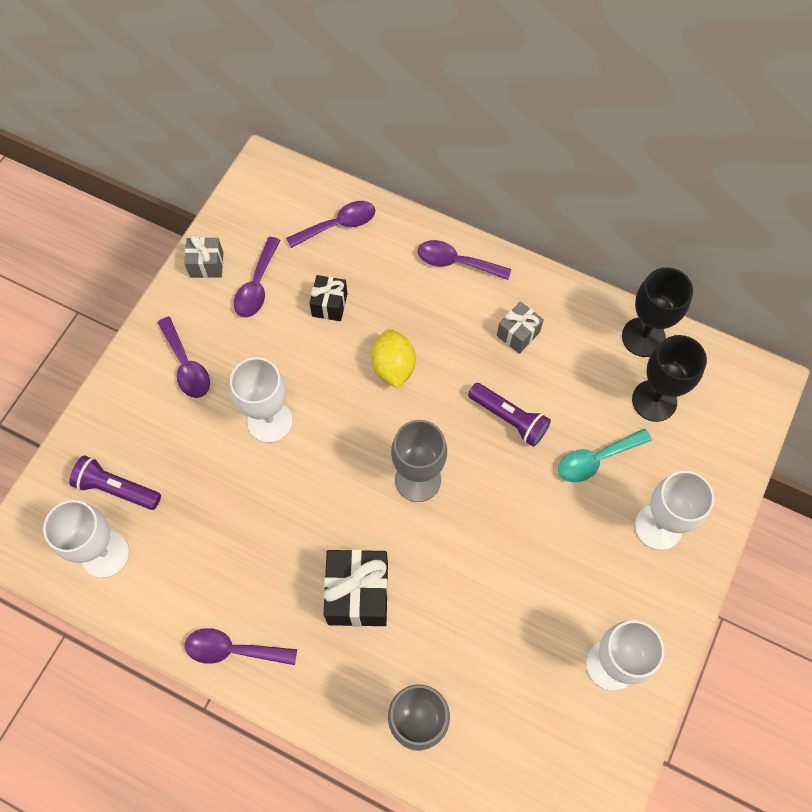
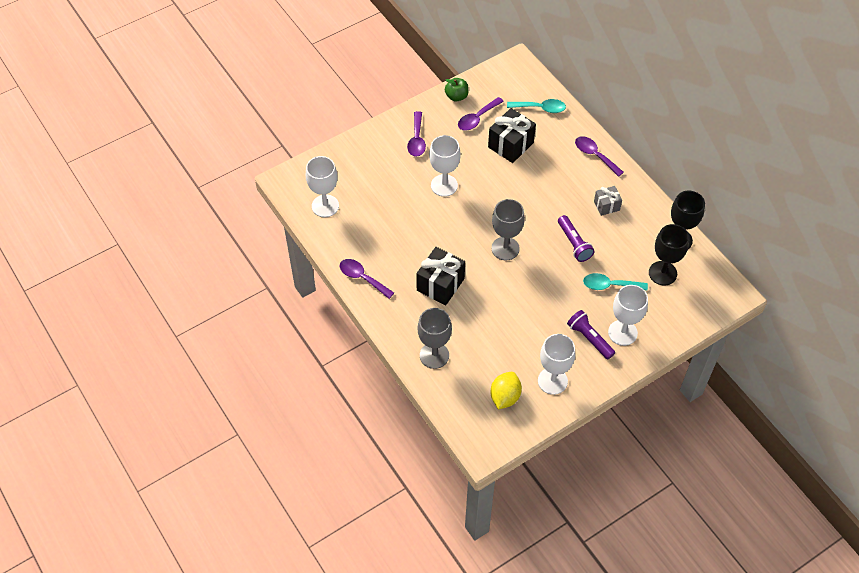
camera: 30 degrees right, 10 degrees down
purple flashlight [69,455,161,510] -> purple flashlight moved to [567,310,615,359]
grey gift [184,235,223,278] -> green apple [445,78,469,101]
purple spoon [286,201,376,248] -> turquoise spoon [507,99,566,113]
black gift [309,275,348,321] -> black gift [488,108,536,163], size x1.73
yellow lemon [371,329,416,389] -> yellow lemon moved to [491,372,522,409]

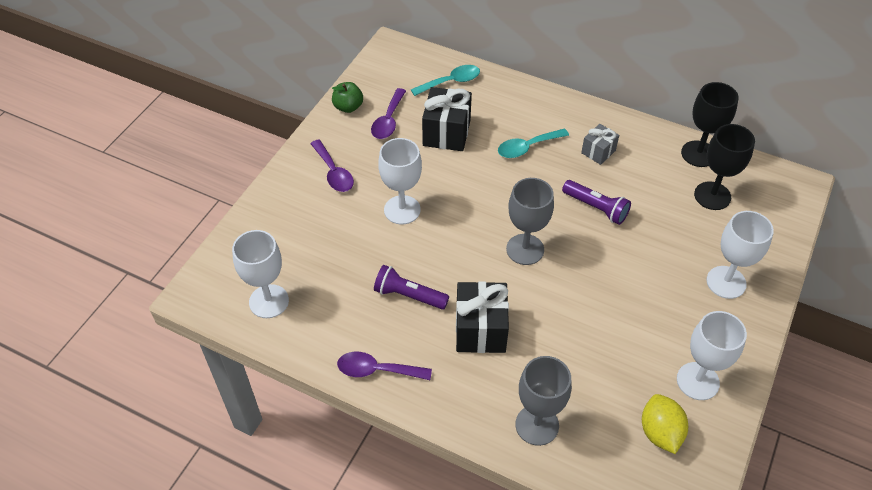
camera: 30 degrees left, 5 degrees down
purple flashlight [567,310,615,359] -> purple flashlight moved to [374,265,449,310]
purple spoon [575,136,624,177] -> none
turquoise spoon [583,273,648,291] -> turquoise spoon moved to [498,128,569,158]

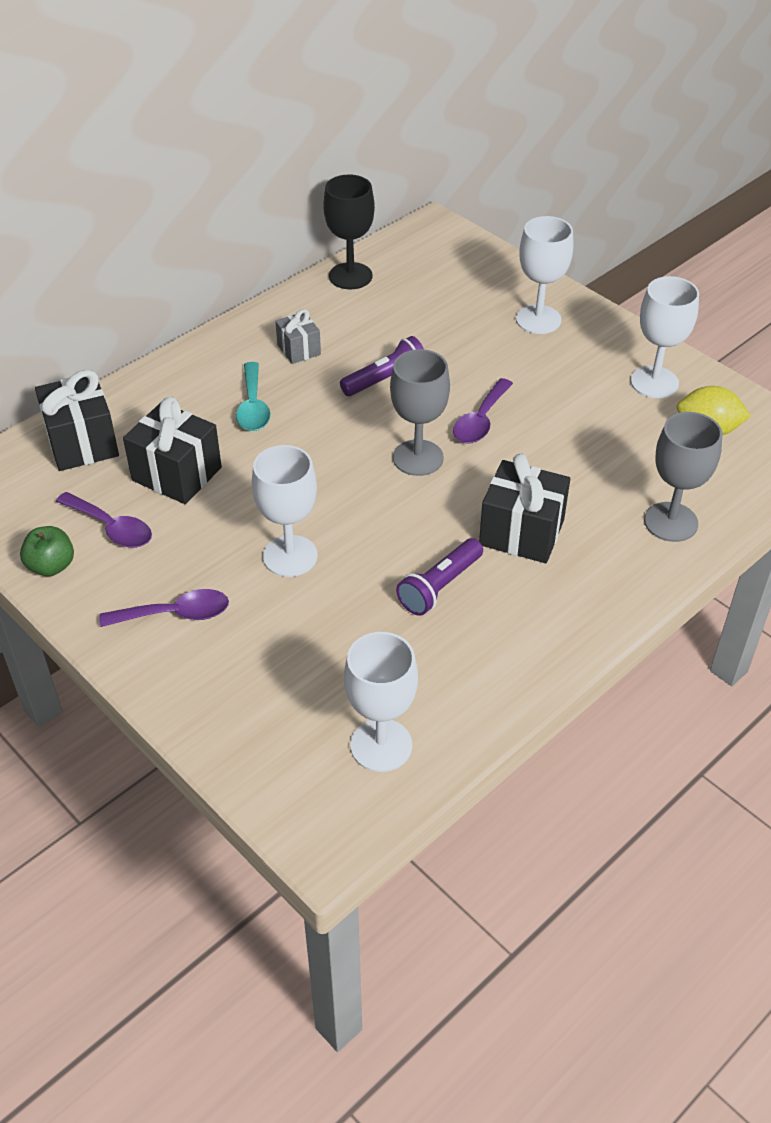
camera: 70 degrees left, 5 degrees down
purple spoon [337,352,432,380] -> purple spoon moved to [453,378,513,444]
turquoise spoon [411,65,480,96] -> black gift [35,370,119,471]
black goblet [694,124,755,210] -> none

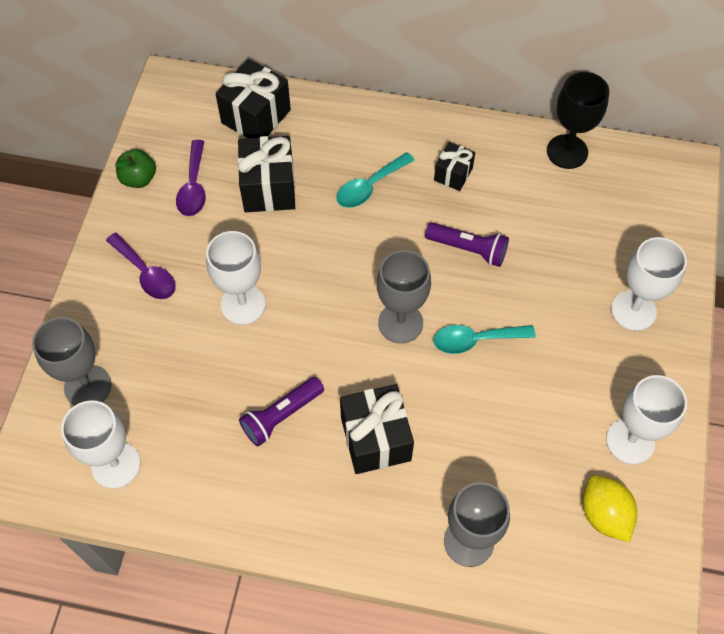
camera: 55 degrees right, 15 degrees up
grey gift [275,309,321,364] -> black gift [434,142,475,191]
purple flashlight [396,538,483,616] -> purple flashlight turned 45 degrees counterclockwise [239,377,324,446]
purple spoon [453,378,513,444] -> turquoise spoon [433,325,536,354]
none -> grey goblet [32,317,112,406]

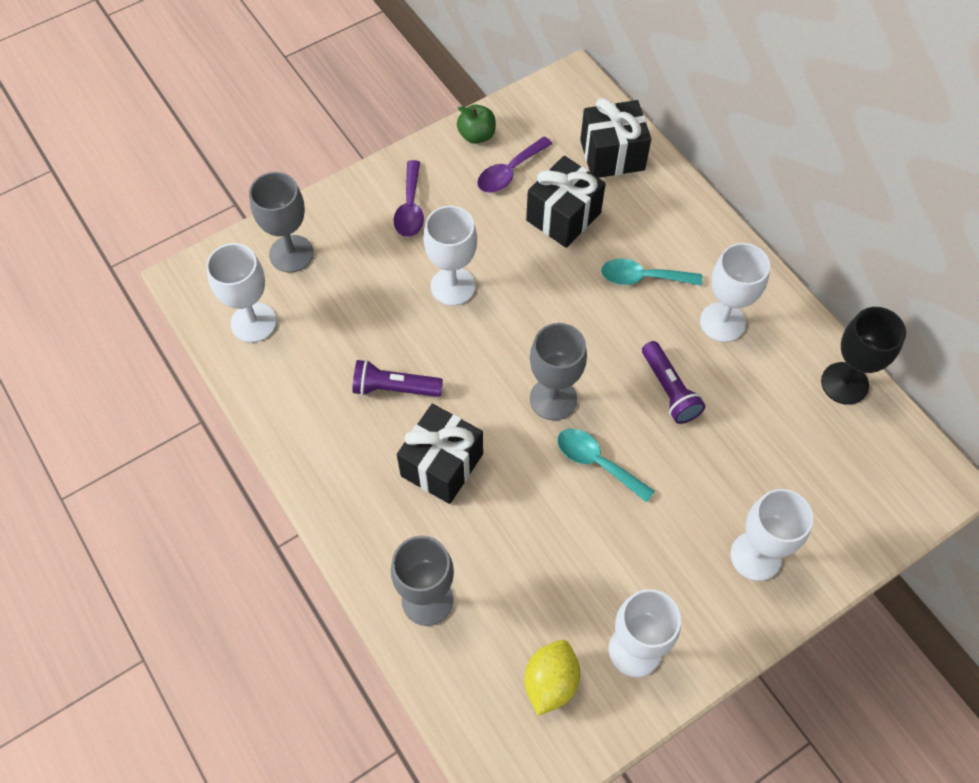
camera: 45 degrees right, 0 degrees up
black gift [434,142,475,191] -> white goblet [700,243,770,342]

